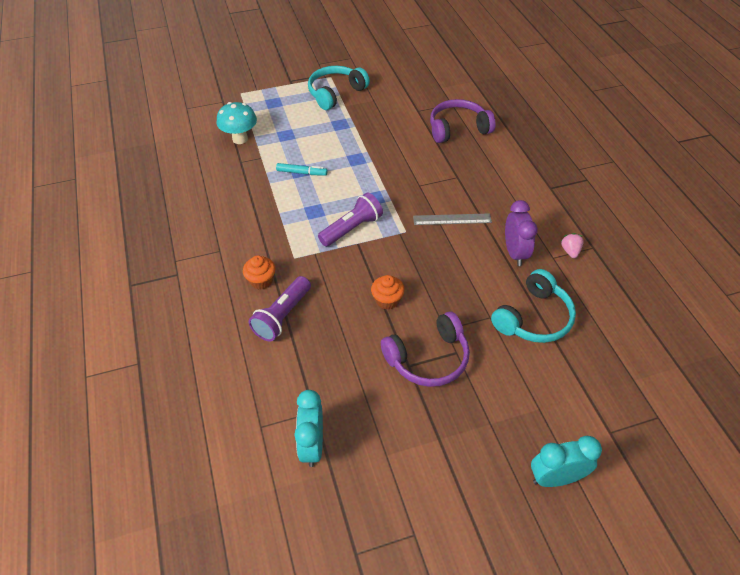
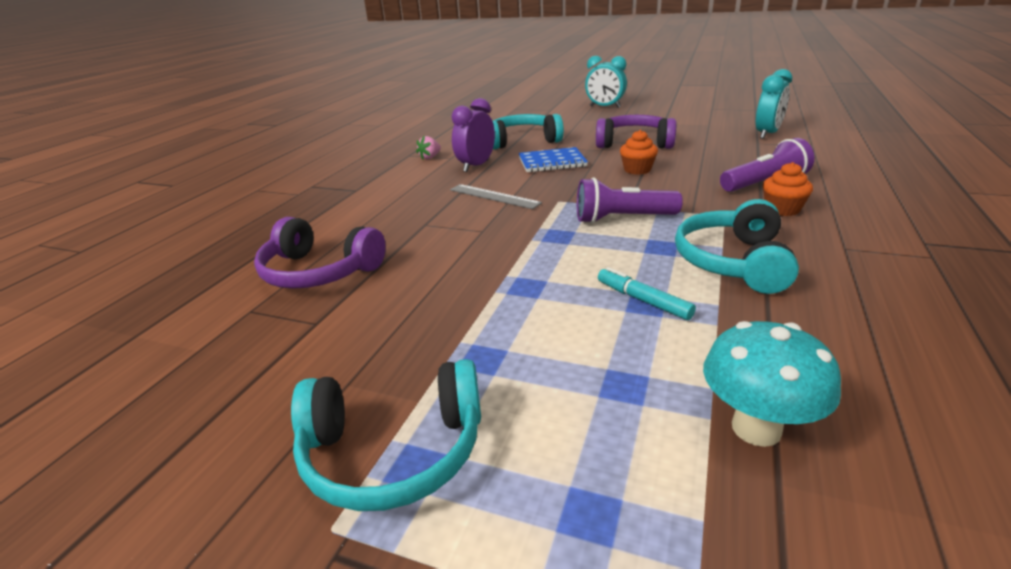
camera: 140 degrees left, 20 degrees down
none -> blue notebook [519,147,588,173]
none -> turquoise headphones [675,199,799,294]

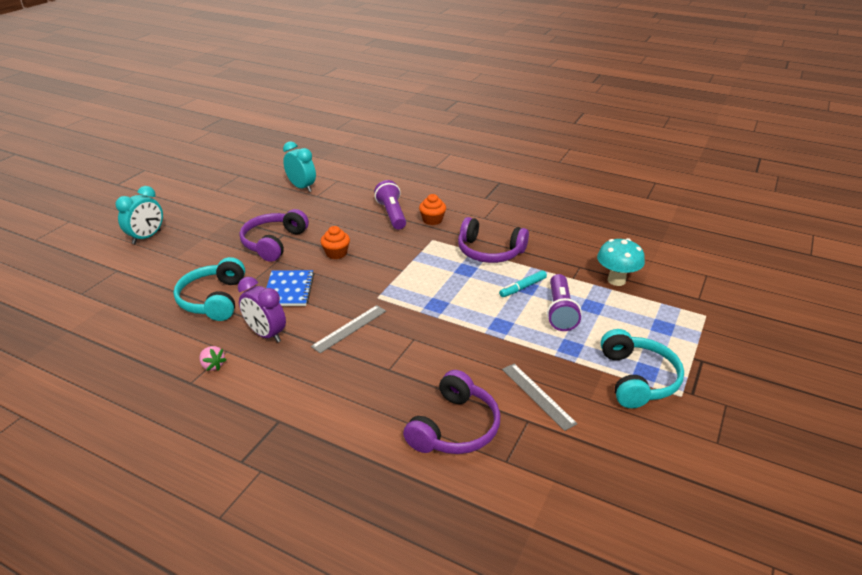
camera: 85 degrees left, 5 degrees up
purple flashlight [577,178,683,224] -> purple flashlight moved to [547,274,582,331]
turquoise headphones [675,199,799,294] -> purple headphones [458,217,529,263]
none -> grey ruler [502,364,577,431]

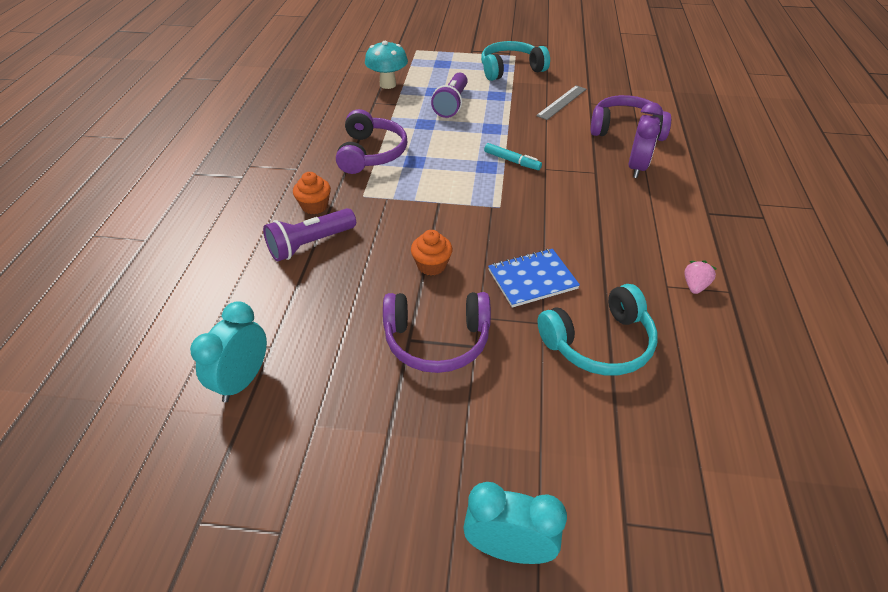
camera: 110 degrees left, 10 degrees up
purple clock [238,277,286,343] -> purple clock moved to [628,102,663,178]
grey ruler [311,305,386,353] -> none
turquoise marker [499,270,547,297] -> turquoise marker moved to [484,143,542,170]
purple flashlight [547,274,582,331] -> purple flashlight turned 120 degrees clockwise [431,72,468,118]

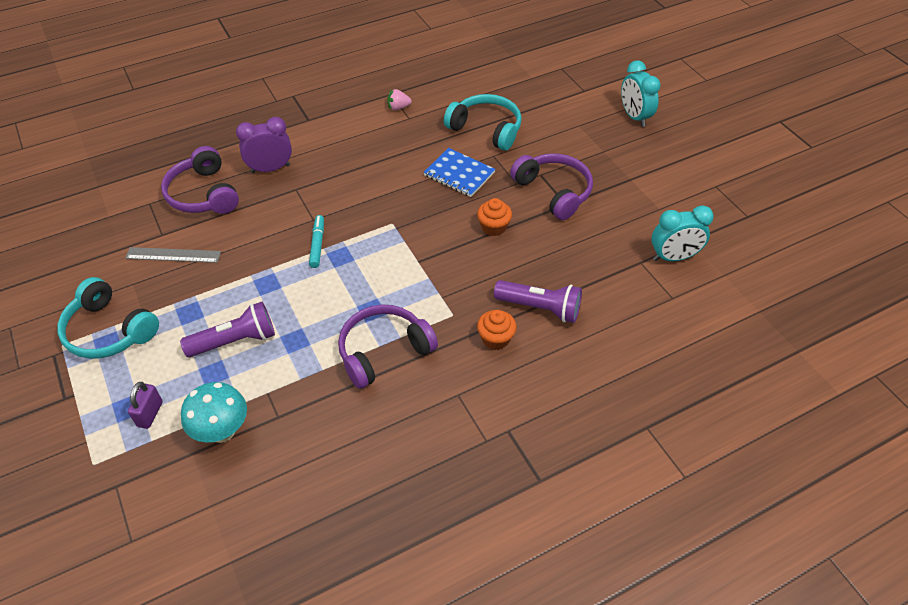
camera: 125 degrees left, 5 degrees up
none -> purple padlock [128,382,163,429]

